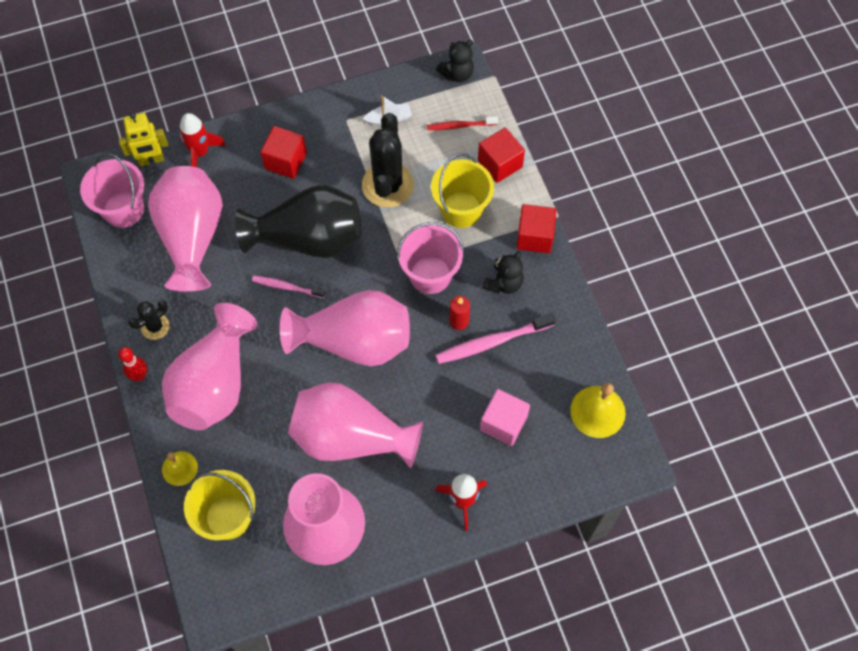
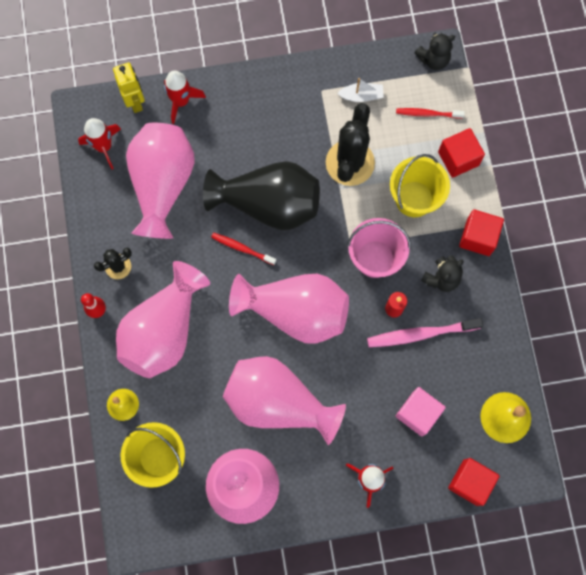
camera: 10 degrees right, 10 degrees up
pink bucket [80,153,144,228] -> red rocket [78,118,121,169]
yellow robot [118,113,168,166] -> yellow robot turned 105 degrees counterclockwise [113,63,145,113]
pink toothbrush [252,276,325,298] -> red toothbrush [211,233,276,265]
red cube [260,126,307,179] -> red cube moved to [448,458,500,506]

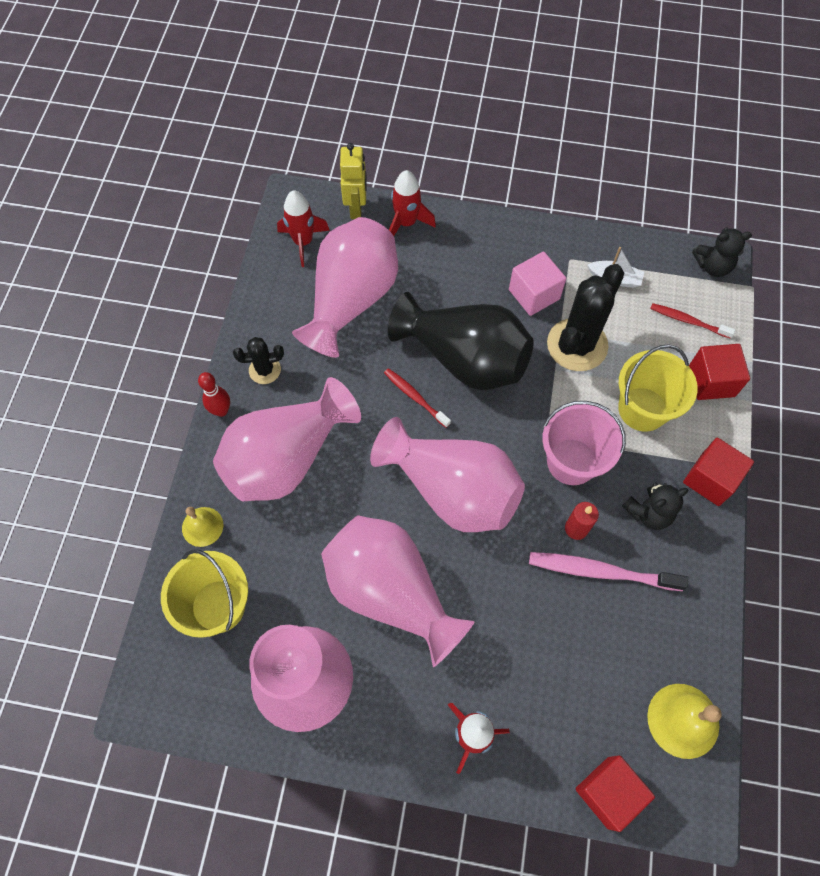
camera: 20 degrees right, 10 degrees down
pink cube [396,387,446,436] -> pink cube moved to [509,252,566,316]

